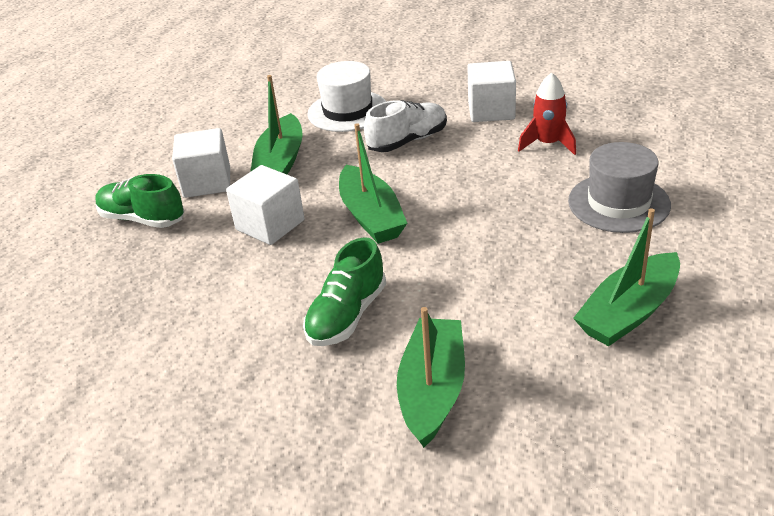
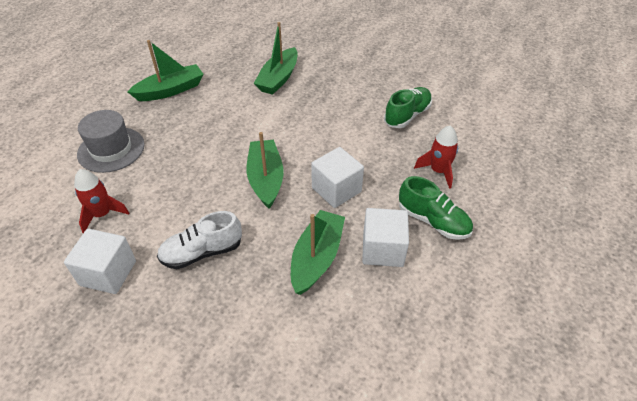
camera: 170 degrees left, 10 degrees up
green shoe [303,237,386,346] -> green shoe moved to [384,87,432,128]
white hat [308,61,386,132] -> none
none -> red rocket [414,125,458,189]

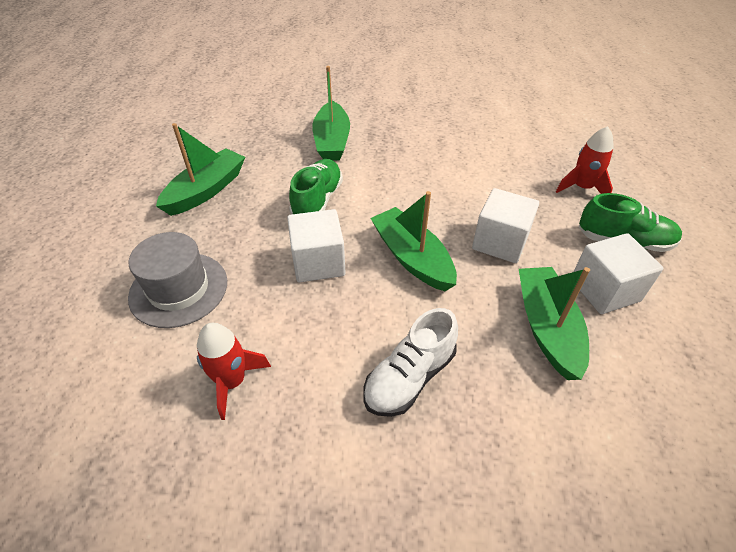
camera: 25 degrees left, 0 degrees up
white cube [64,229,136,294] -> white cube moved to [287,209,346,282]
green shoe [384,87,432,128] -> green shoe moved to [289,159,343,215]

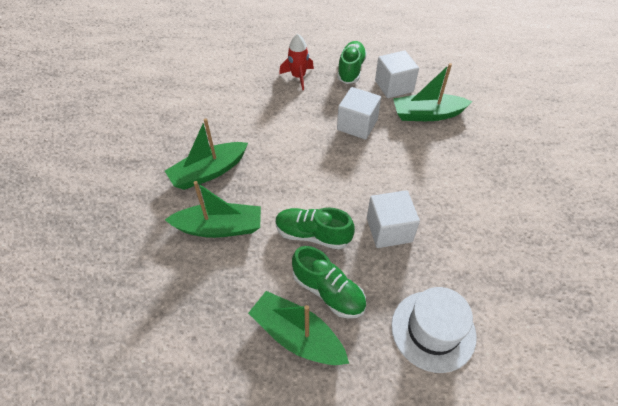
camera: 90 degrees left, 5 degrees up
grey hat [128,232,227,328] -> white hat [391,287,477,373]
red rocket [197,323,271,420] -> none
white shoe [363,308,458,417] -> none
green boat [371,191,457,291] -> green boat moved to [165,118,248,190]
none -> green shoe [292,246,366,318]

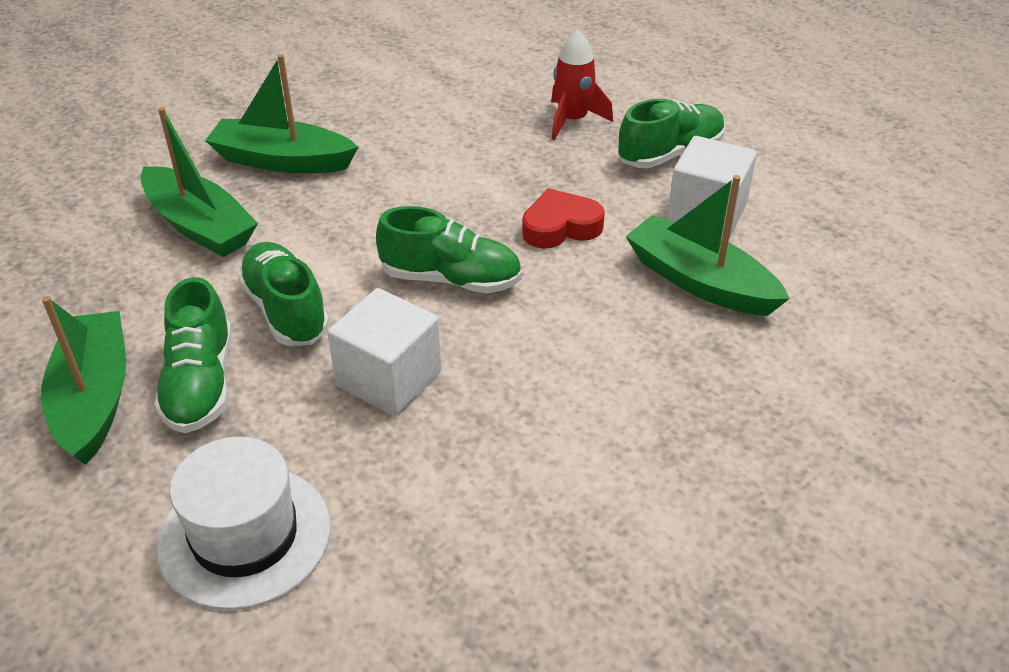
camera: 45 degrees right, 10 degrees down
white cube [337,87,381,139] -> red heart [522,188,605,248]
none -> green shoe [376,206,522,293]

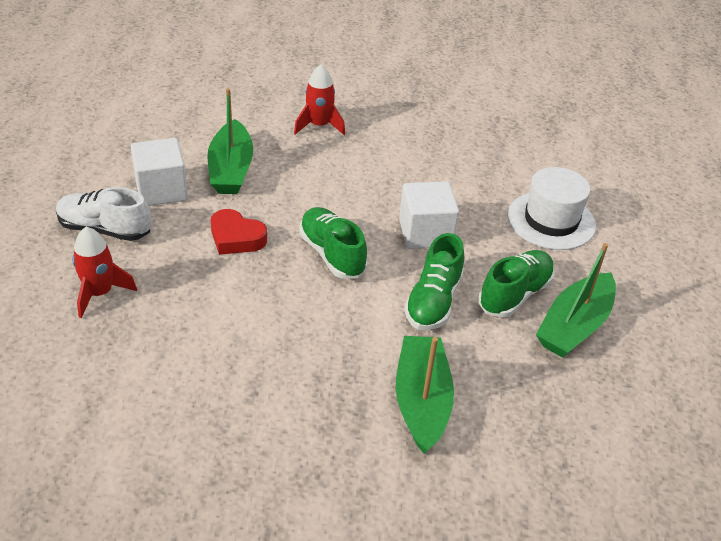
camera: 135 degrees left, 0 degrees up
green boat [205,54,358,173] -> none
green shoe [618,99,725,168] -> white shoe [56,187,151,241]
none -> red rocket [294,64,345,135]

